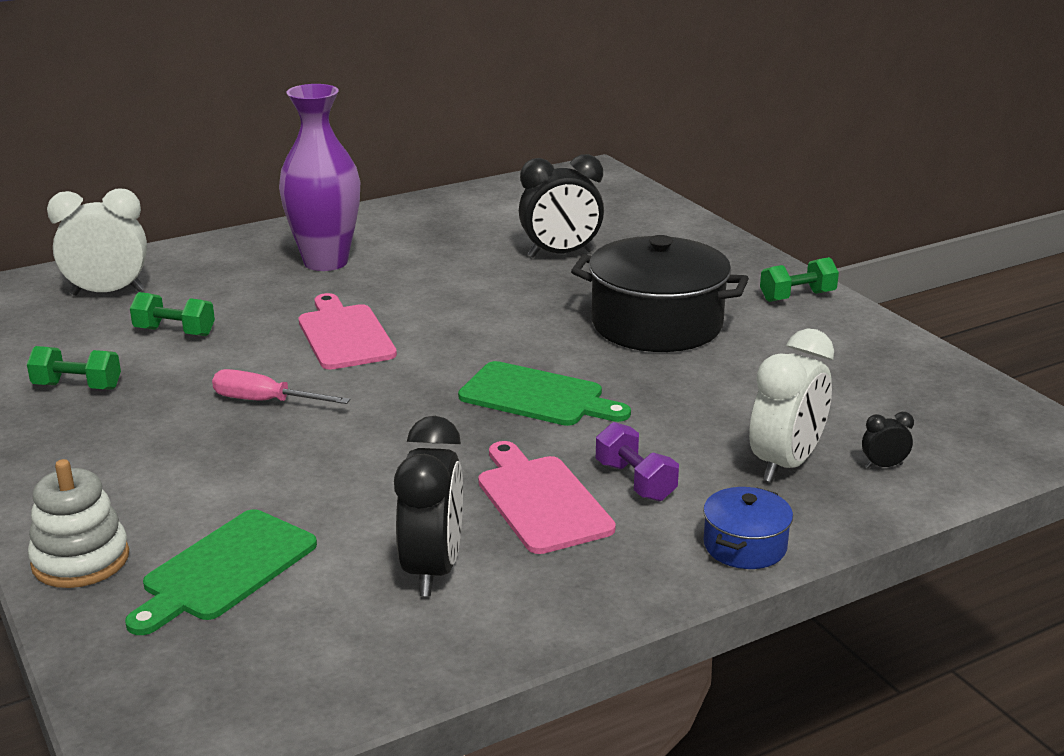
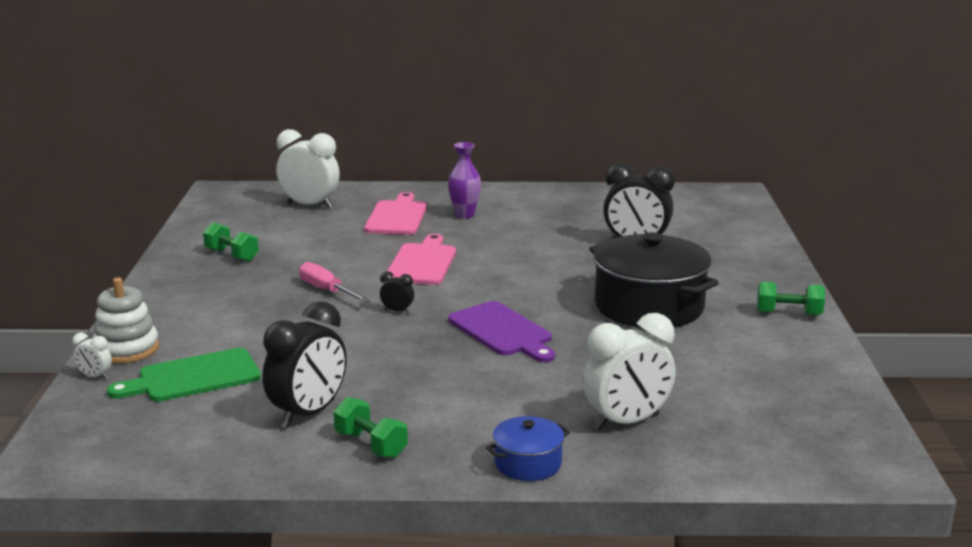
camera: 30 degrees right, 5 degrees down
green dumbbell [130,292,215,336] -> green dumbbell moved to [334,397,408,459]
purple vase [279,84,360,271] -> purple vase [448,142,481,219], size x0.55
green cutting board [458,361,631,426] -> purple cutting board [448,301,555,362]
pink cutting board [478,441,616,554] -> pink cutting board moved to [364,192,427,235]
purple dumbbell [596,422,679,502] -> none
black clock [862,412,914,469] -> black clock moved to [380,271,414,313]
none -> white clock [72,333,112,379]

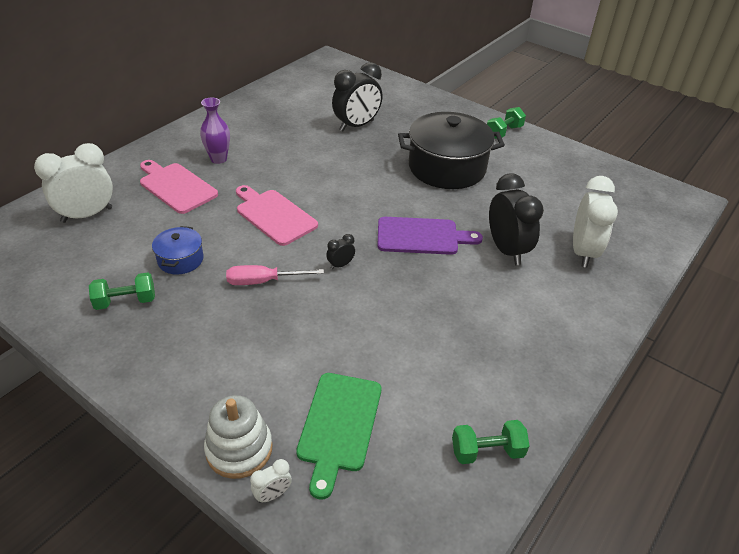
camera: 55 degrees left, 20 degrees up
black clock [263,301,347,428] -> black clock moved to [489,173,544,265]
green dumbbell [334,397,408,459] -> green dumbbell moved to [452,420,530,464]
blue pot [486,416,570,481] -> blue pot moved to [152,226,203,275]

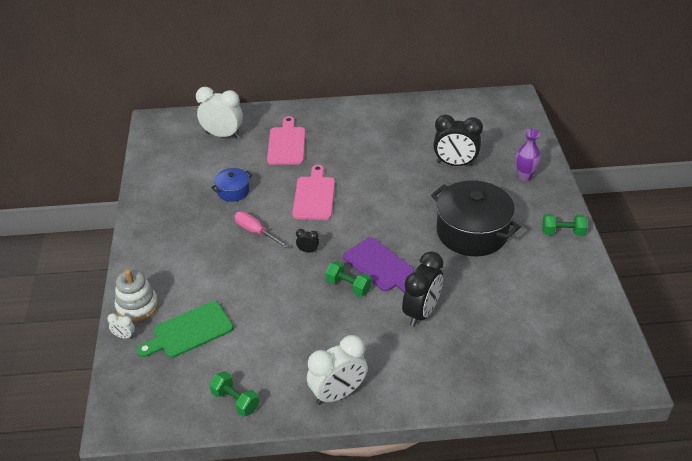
camera: 50 degrees right, 0 degrees up
green dumbbell [89,272,155,310] -> green dumbbell moved to [325,261,372,297]
purple vase [200,97,230,164] -> purple vase moved to [516,129,541,181]
white clock [573,176,618,268] -> white clock moved to [307,335,368,405]

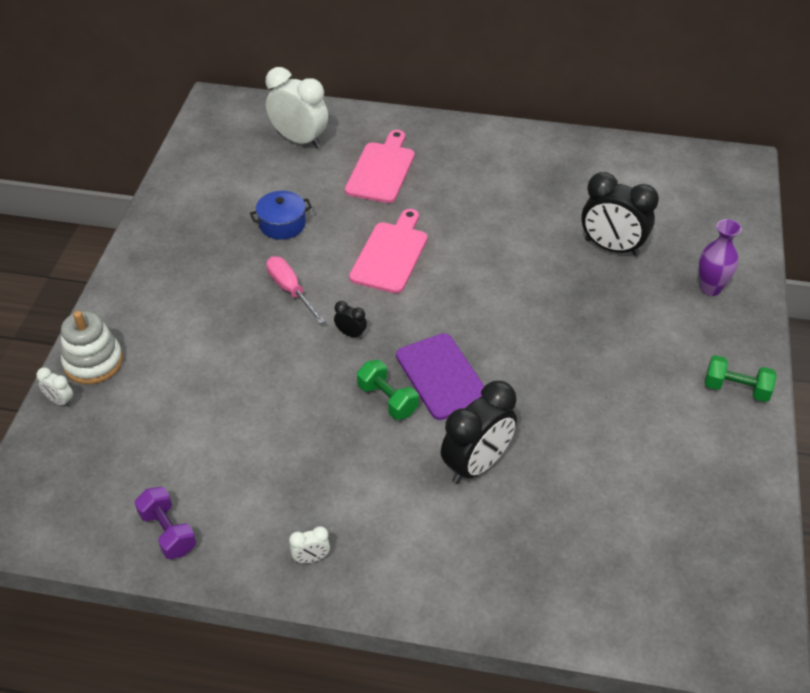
camera: 15 degrees right, 5 degrees up
green cutting board [137,301,233,358] -> none
green dumbbell [209,371,259,417] -> purple dumbbell [134,487,196,559]
white clock [307,335,368,405] -> white clock [289,526,330,563], size x0.44
black pot [431,180,521,256] -> none

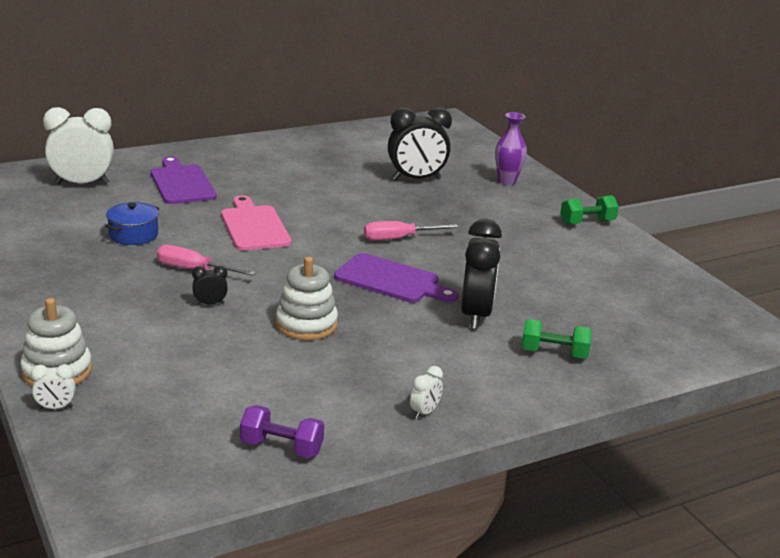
camera: 40 degrees left, 20 degrees down
black clock [334,301,367,339] -> black clock moved to [192,266,228,305]
pink cutting board [345,130,415,203] -> purple cutting board [151,156,216,204]
green dumbbell [357,360,419,420] -> green dumbbell moved to [521,319,592,359]
none -> white stacking toy [276,257,338,340]
none -> pink screwdriver [364,221,459,241]

